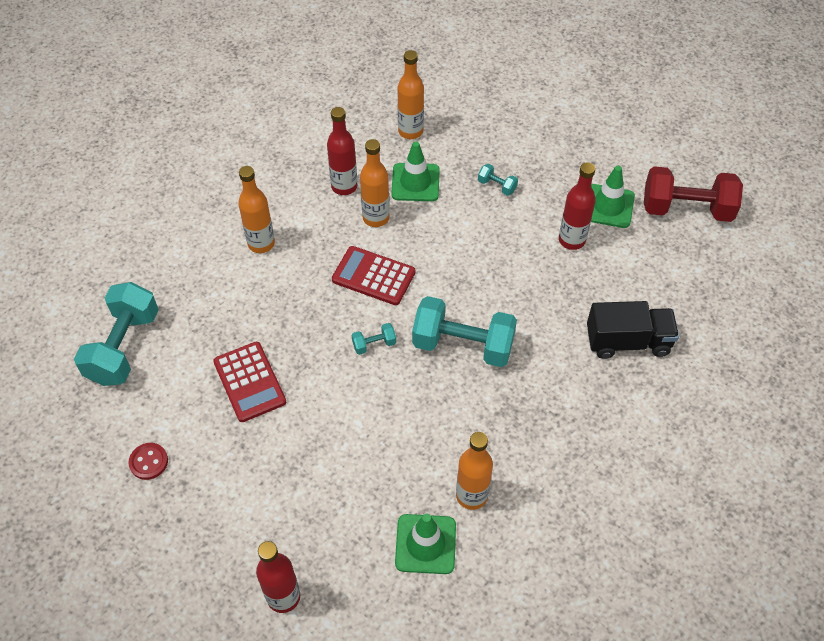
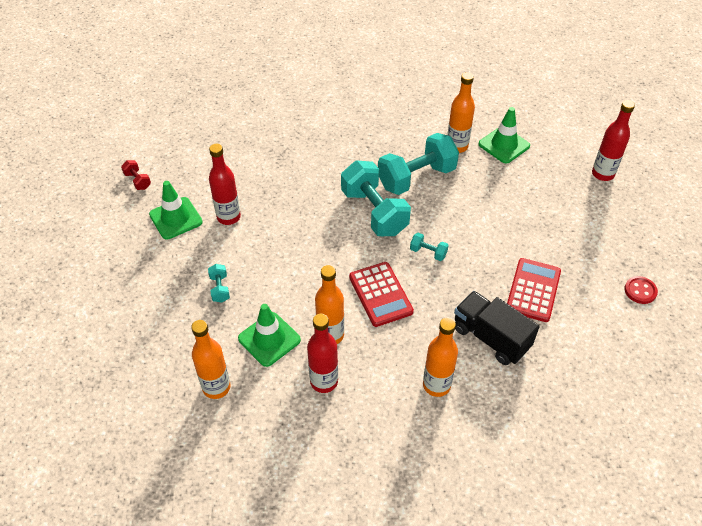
camera: 135 degrees left, 5 degrees down
turquoise dumbbell [74,282,159,386] -> turquoise dumbbell moved to [378,133,459,195]
black truck [587,301,679,359] -> black truck moved to [454,291,539,365]
red dumbbell [644,166,743,222] -> red dumbbell [121,160,151,190], size x0.43

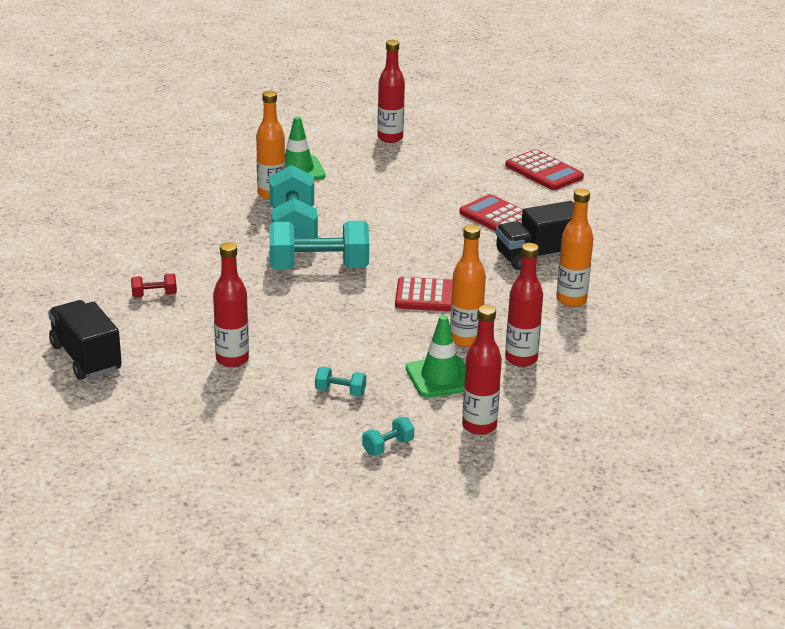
camera: 65 degrees left, 20 degrees down
red dumbbell [121,160,151,190] -> red dumbbell moved to [131,273,177,298]
green traffic cone [149,181,203,240] -> none
orange bottle [191,320,230,399] -> red bottle [462,305,502,435]
turquoise dumbbell [410,233,449,261] -> turquoise dumbbell moved to [362,417,414,455]
red button [624,276,658,304] -> red calculator [505,149,584,190]
none -> black truck [48,300,121,380]

